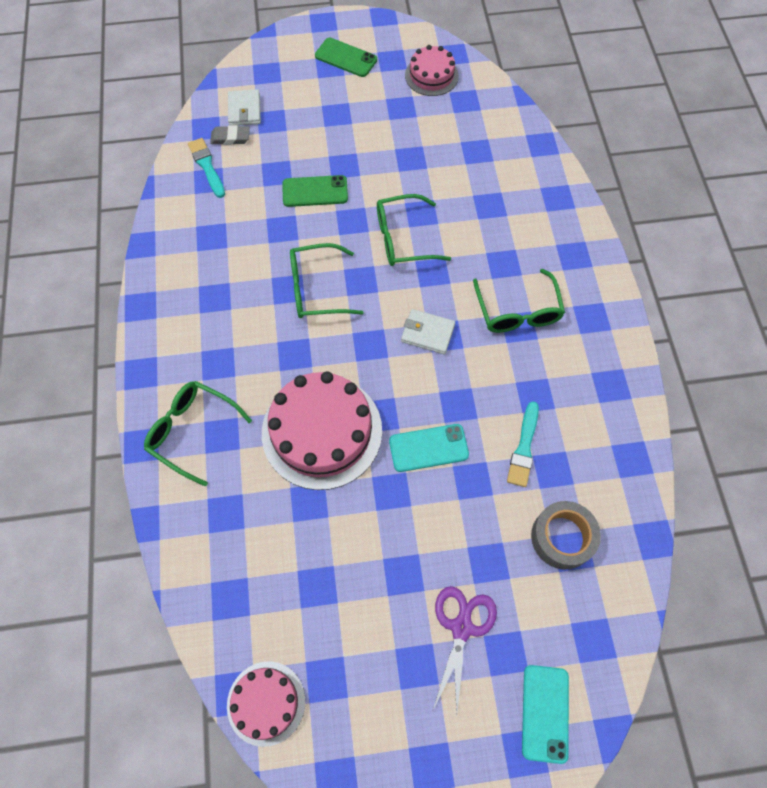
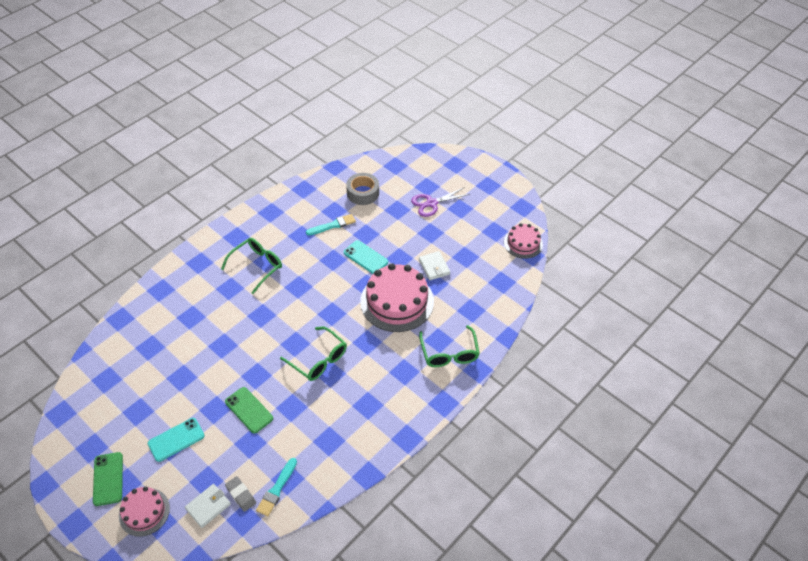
camera: 130 degrees left, 15 degrees down
green glasses [377,194,451,266] -> none
white wallet [401,309,455,354] -> white wallet moved to [419,251,450,280]
pink cake [405,45,459,96] -> pink cake moved to [119,486,170,537]
turquoise phone [522,665,569,764] -> turquoise phone moved to [148,418,205,462]

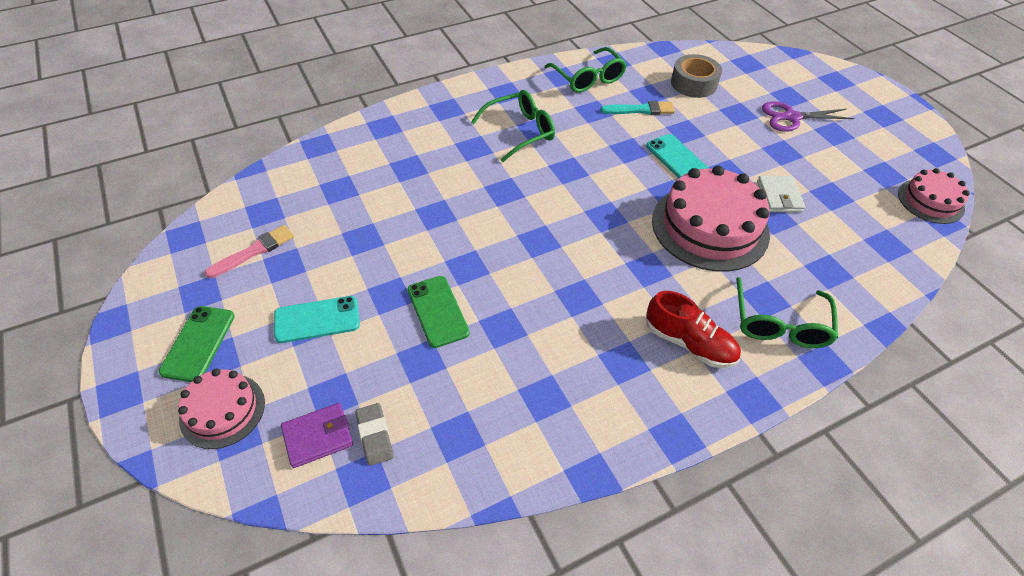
camera: 20 degrees right, 0 degrees up
white wallet [185,484,231,528] -> purple wallet [281,403,353,468]
turquoise brush [256,458,297,517] -> none
green glasses [280,327,347,381] -> green glasses moved to [544,47,627,93]
none -> pink brush [205,225,294,278]
none -> red shoe [646,291,741,368]

